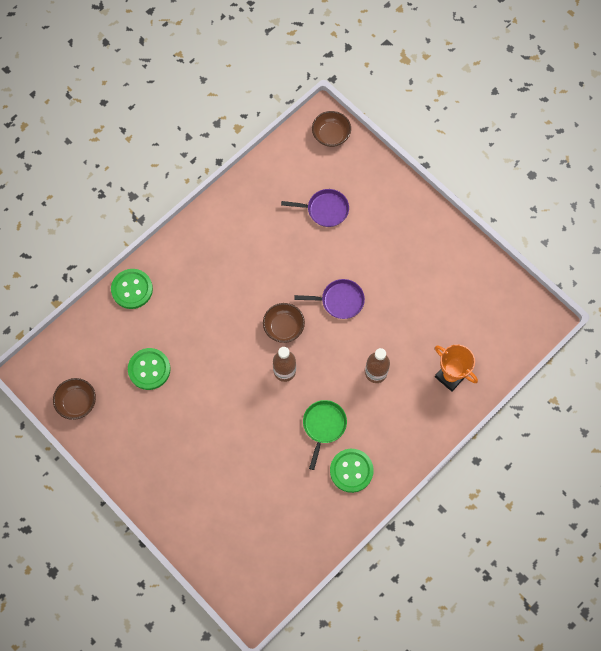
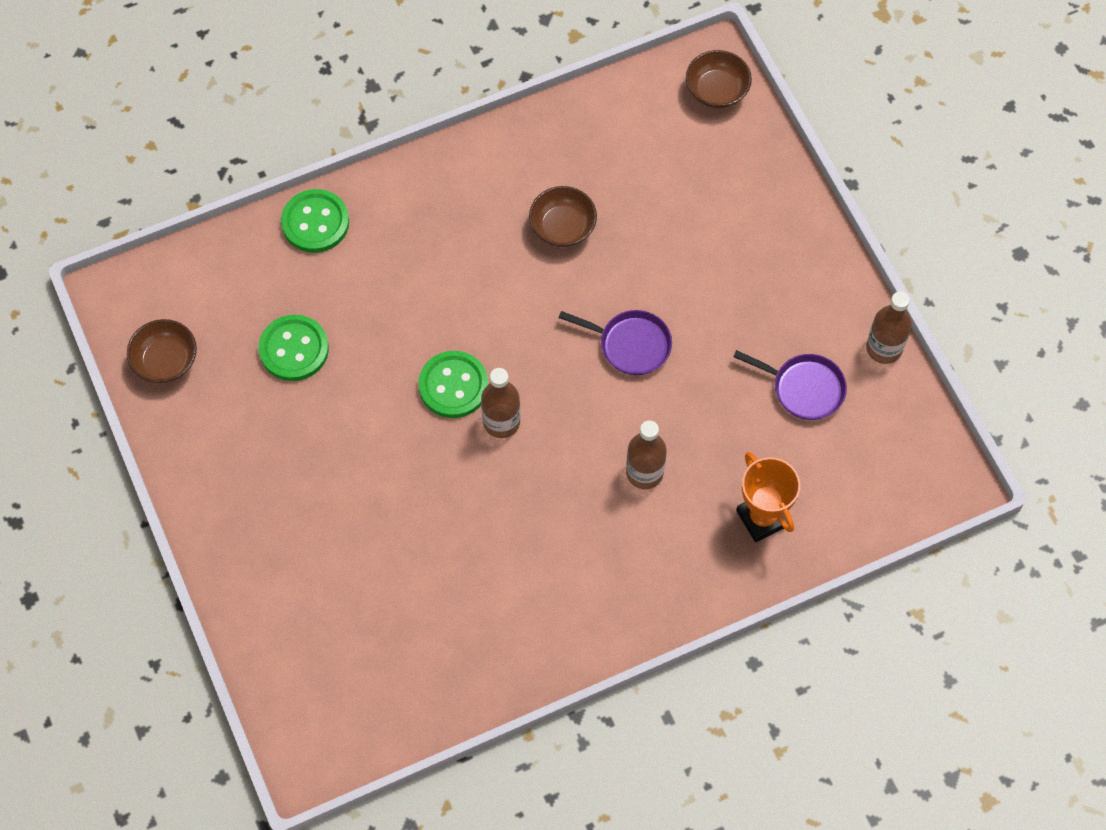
camera: 20 degrees right, 5 degrees down
brown bowl [263,303,305,343] -> brown bowl moved to [529,186,597,247]
purple pan [281,189,349,227] -> purple pan moved to [733,350,847,420]
green pan [303,400,347,470] -> none
green button [330,449,374,493] -> green button moved to [418,351,488,418]
none -> brown bottle [866,291,912,364]

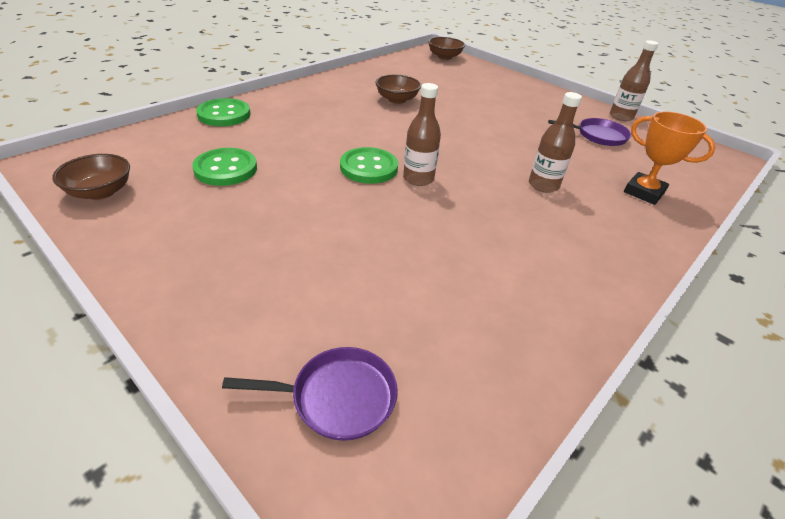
camera: 25 degrees left, 25 degrees down
purple pan [559,310,672,375] -> purple pan moved to [222,347,398,441]

